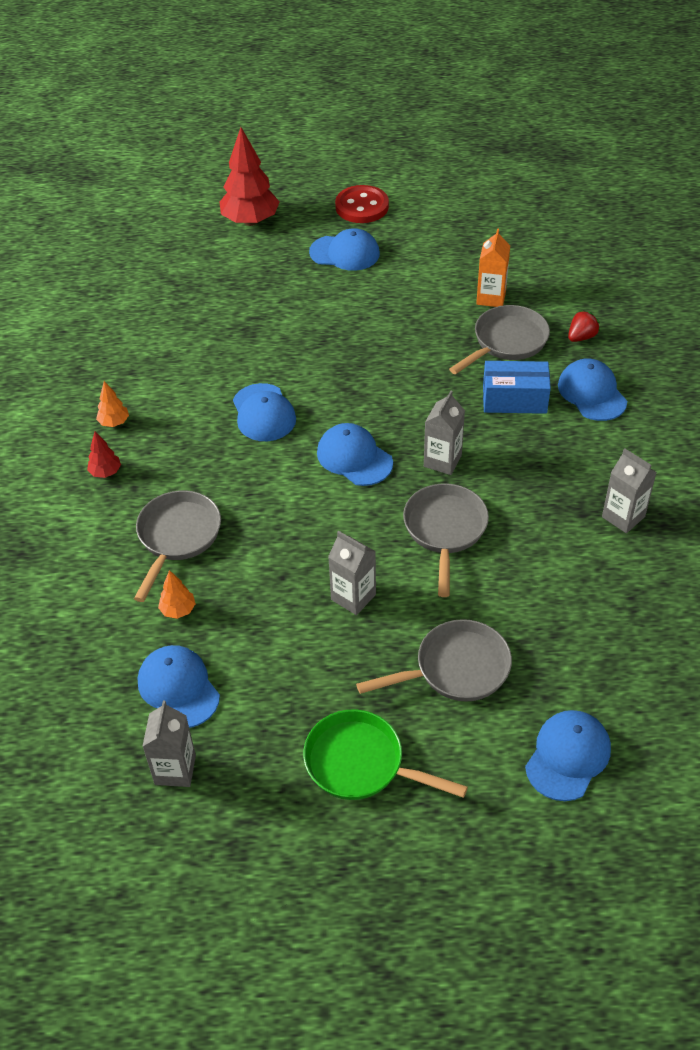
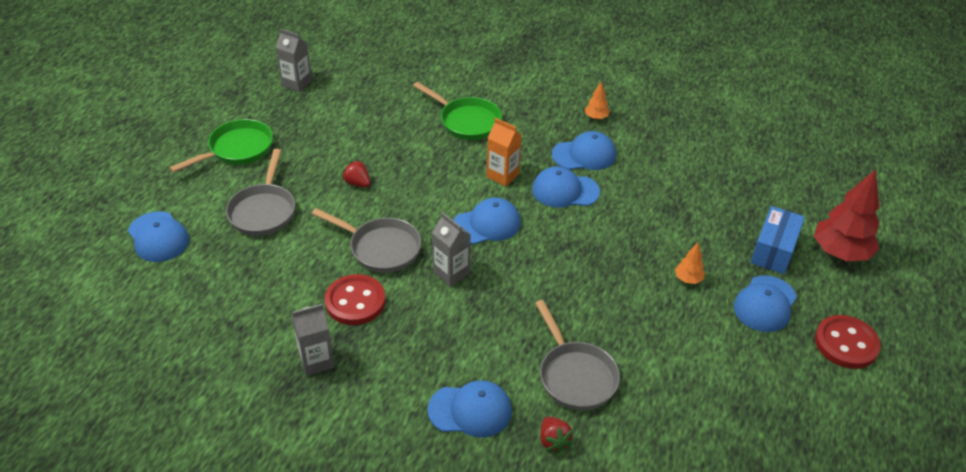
camera: 110 degrees right, 5 degrees down
red tree [87,431,121,478] -> none
grey pan [134,490,221,602] -> green pan [413,82,502,140]
blue cap [138,645,220,728] -> blue cap moved to [552,131,616,170]
orange tree [158,570,196,619] -> orange tree moved to [675,243,705,284]
grey carton [328,531,376,615] -> red strawberry [342,160,370,188]
orange carton [476,229,510,307] -> orange carton moved to [487,118,522,186]
blue box [483,361,551,414] -> blue box moved to [750,206,805,274]
none -> red button [325,274,385,325]

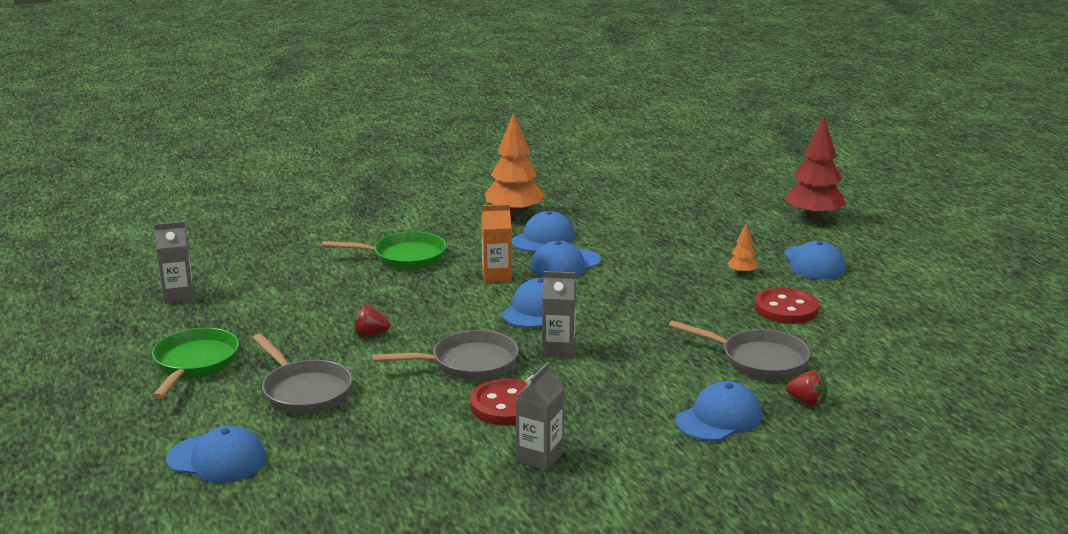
camera: 40 degrees left, 20 degrees down
orange tree [585,82,610,120] -> orange tree [485,112,544,217], size x2.16
blue box [750,206,805,274] -> none
red button [815,315,881,369] -> red button moved to [754,287,819,324]

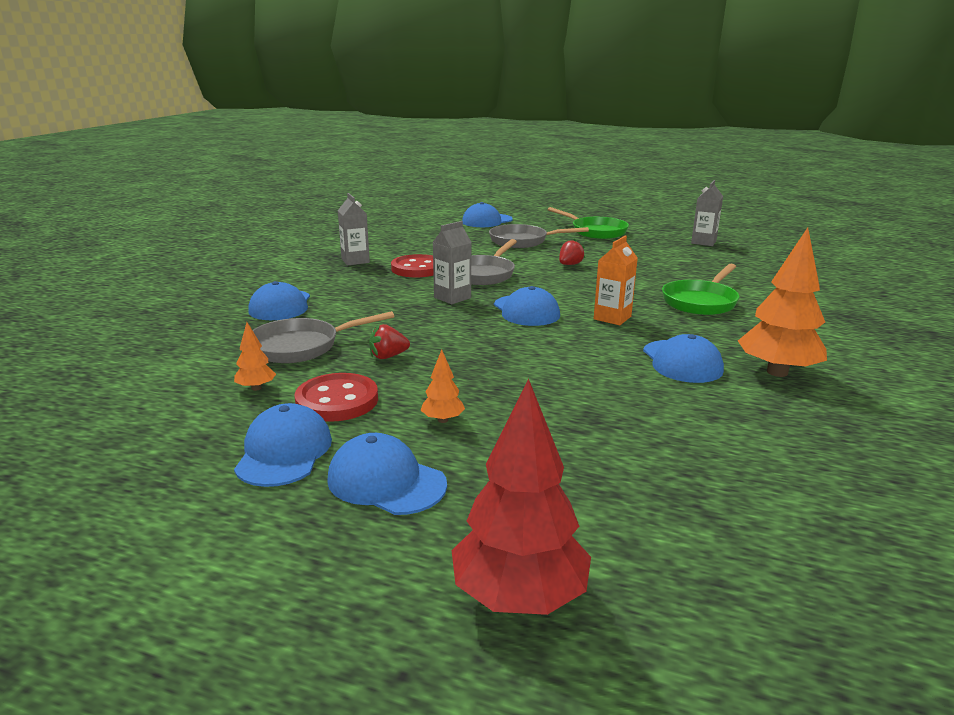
camera: 130 degrees right, 0 degrees up
blue cap [530,241,601,277] -> blue cap moved to [234,403,332,487]
red strawberry [786,371,828,406] -> red strawberry moved to [369,324,410,359]
none -> orange tree [234,322,276,391]

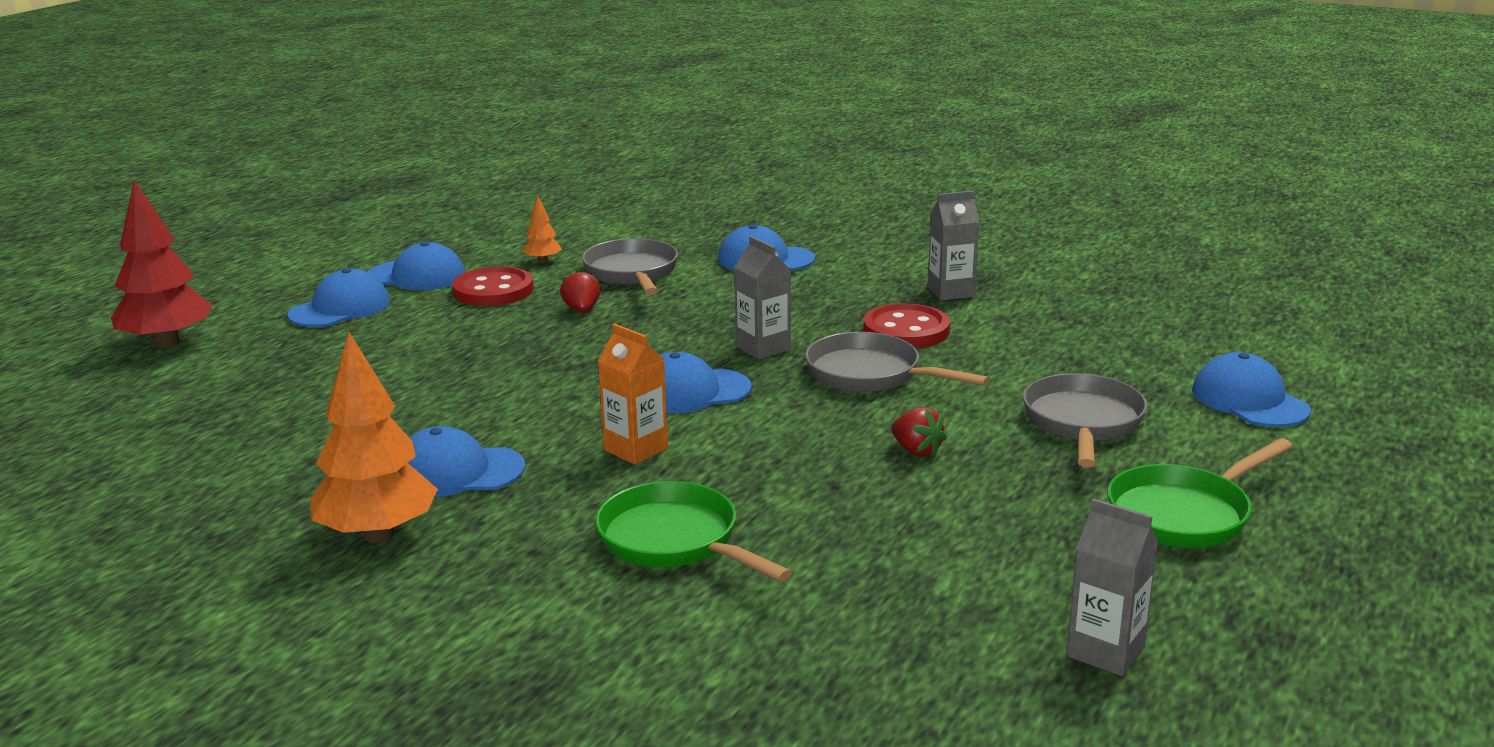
camera: 100 degrees right, 0 degrees up
orange tree [421,349,465,423] -> none

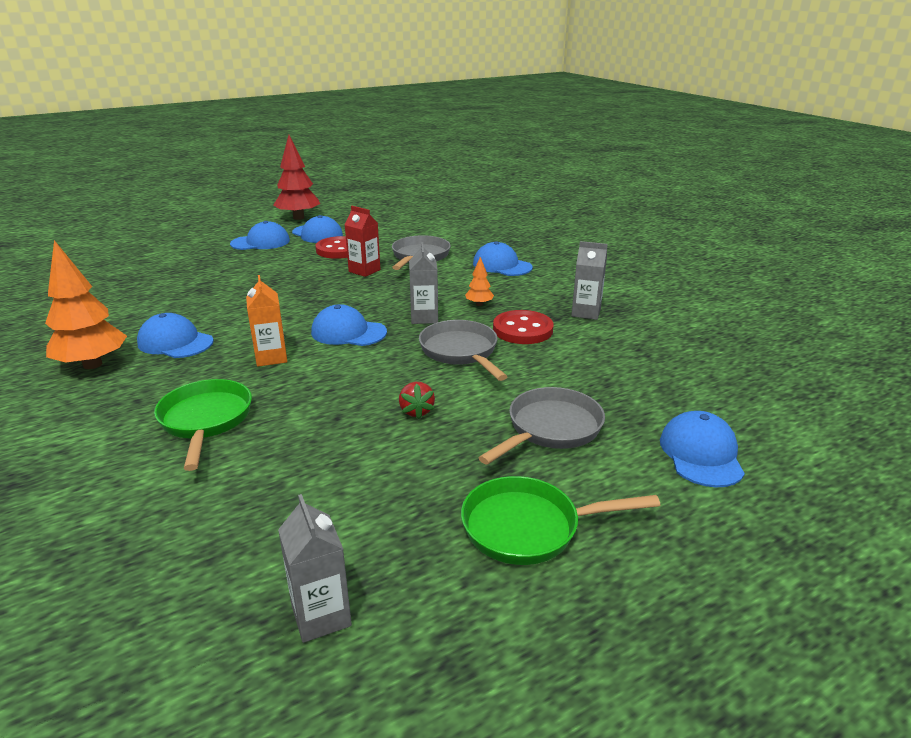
camera: 30 degrees right, 5 degrees up
red tree [111,180,213,348] -> red tree moved to [273,135,320,220]
orange tree [522,196,562,263] -> orange tree moved to [465,257,494,306]
red strawberry [560,269,600,313] -> red carton [345,206,381,277]

